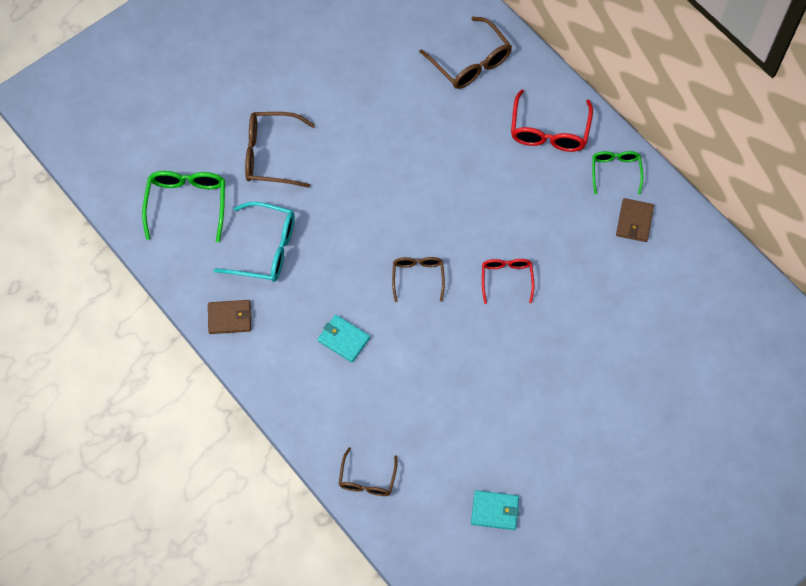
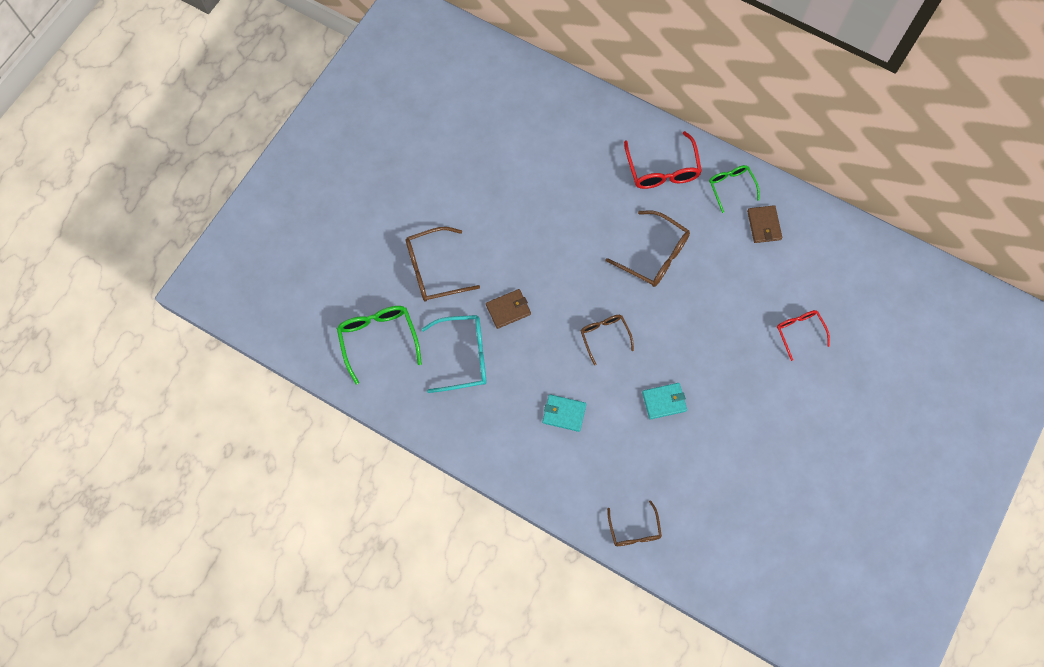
camera: 20 degrees left, 5 degrees up
brown wallet [208,300,252,334] -> brown wallet moved to [486,289,531,329]
brown glasses [419,17,512,89] -> brown glasses moved to [605,210,690,287]
turquoise wallet [471,490,519,530] -> turquoise wallet moved to [642,383,687,419]
red glasses [482,259,534,304] -> red glasses moved to [777,310,830,361]

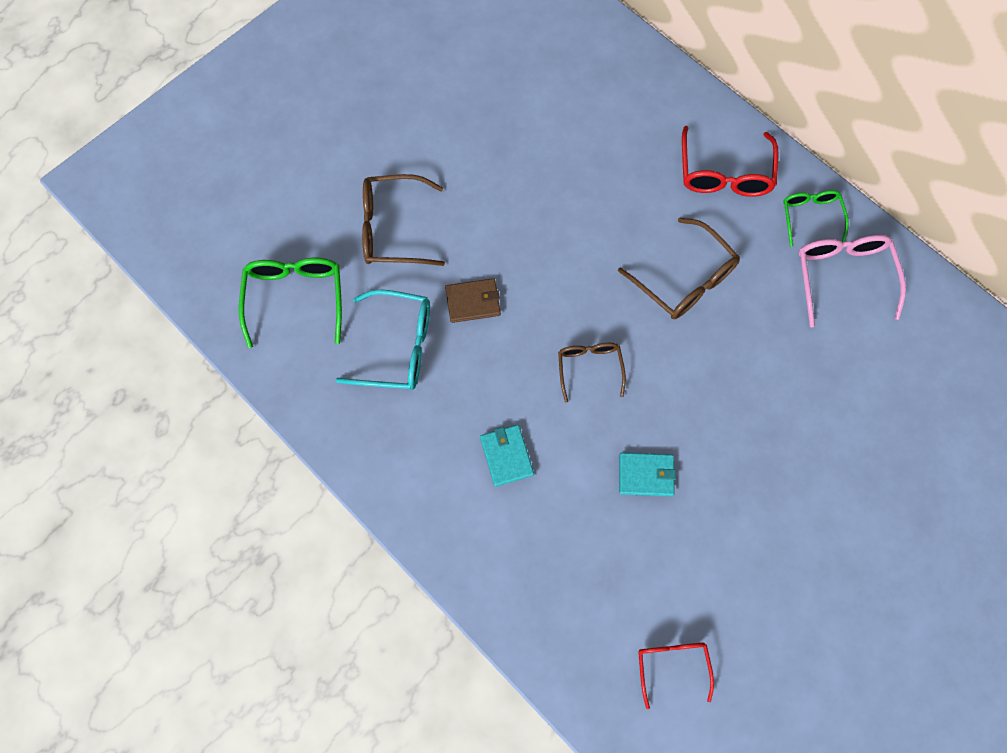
camera: 15 degrees right, 0 degrees up
turquoise wallet [542,394,586,432] -> turquoise wallet turned 45 degrees clockwise [480,425,534,487]
brown glasses [607,500,662,546] -> none
brown wallet [747,205,782,243] -> pink glasses [798,235,906,327]
red glasses [777,310,830,361] -> red glasses moved to [638,642,714,709]

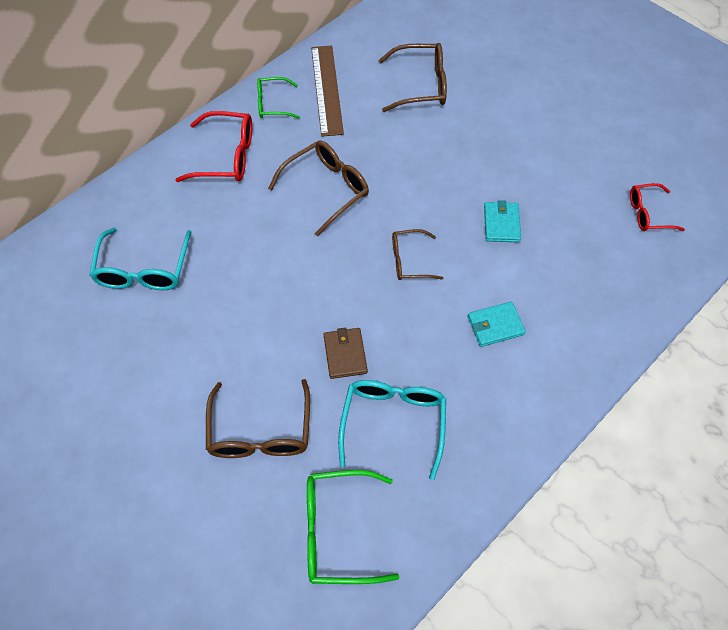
camera: 90 degrees left, 10 degrees down
pink glasses [798,235,906,327] -> brown ruler [311,45,344,137]
none -> turquoise glasses [89,227,191,290]
none -> brown glasses [378,43,447,112]

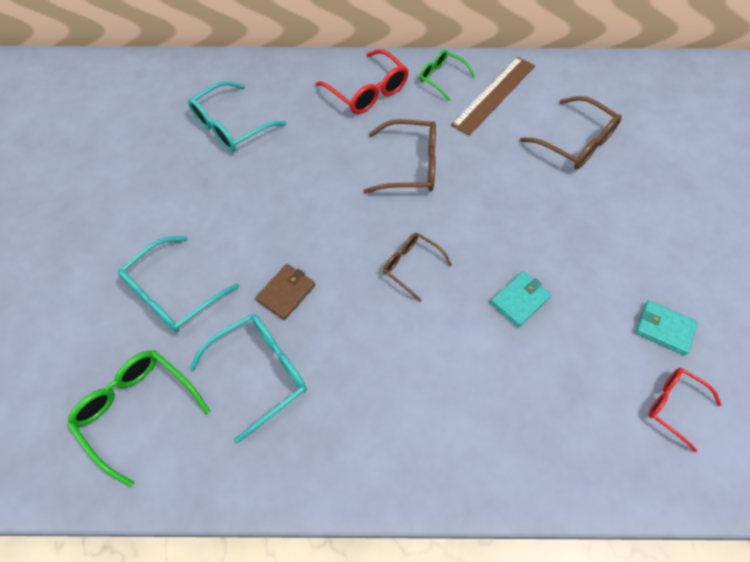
camera: 45 degrees right, 0 degrees up
brown glasses [206,379,310,458] -> turquoise glasses [118,236,239,333]
turquoise wallet [468,302,526,347] -> turquoise wallet moved to [635,300,698,355]

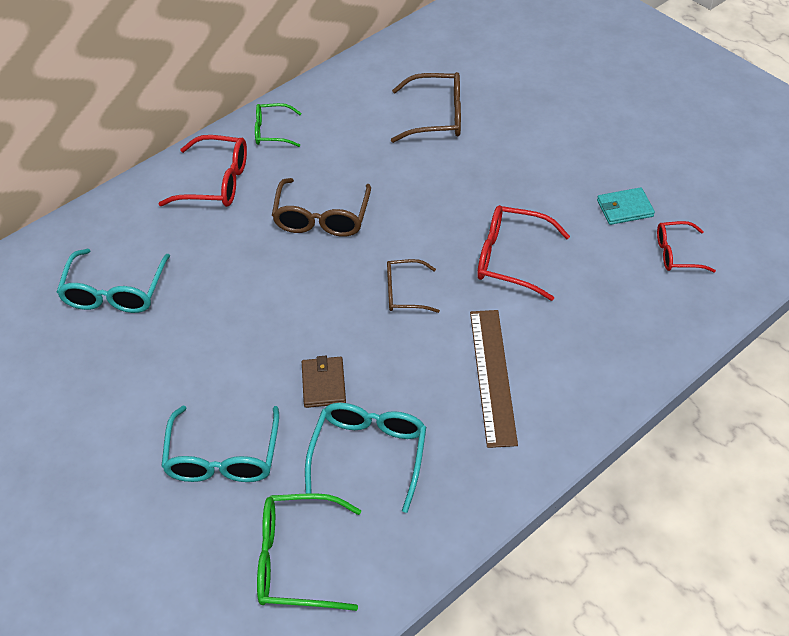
camera: 40 degrees left, 10 degrees down
brown glasses [363,119,436,193] -> brown glasses turned 135 degrees clockwise [272,178,371,237]
brown ruler [451,57,535,136] -> brown ruler moved to [470,310,518,448]
turquoise wallet [490,271,551,327] -> red glasses [477,205,570,301]

